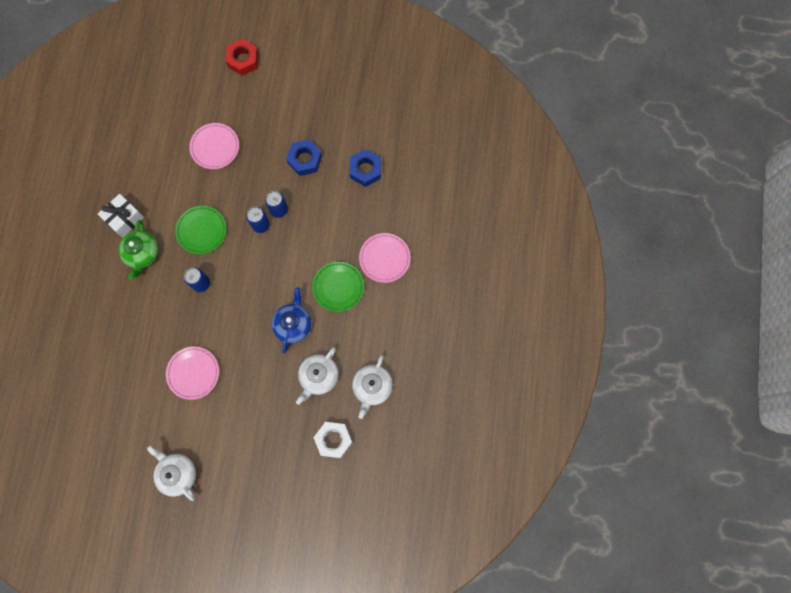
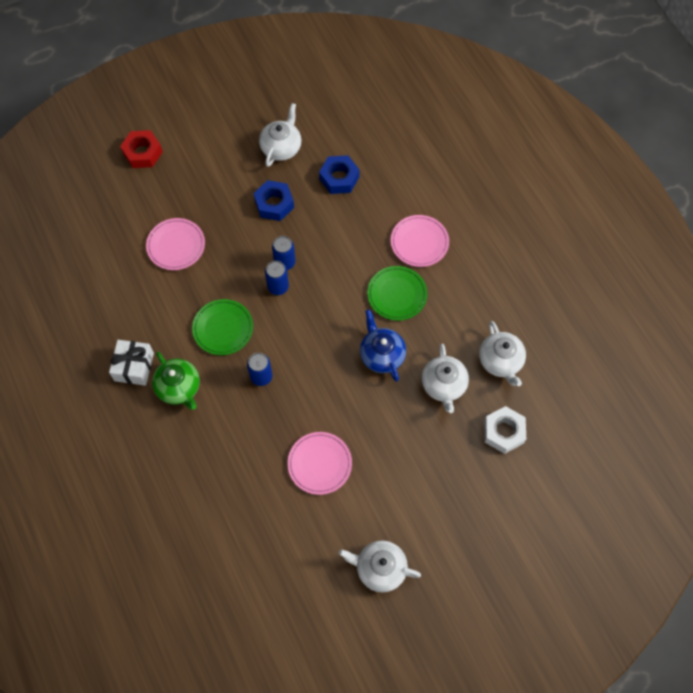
camera: 35 degrees left, 10 degrees down
none -> white teapot [259,103,301,167]

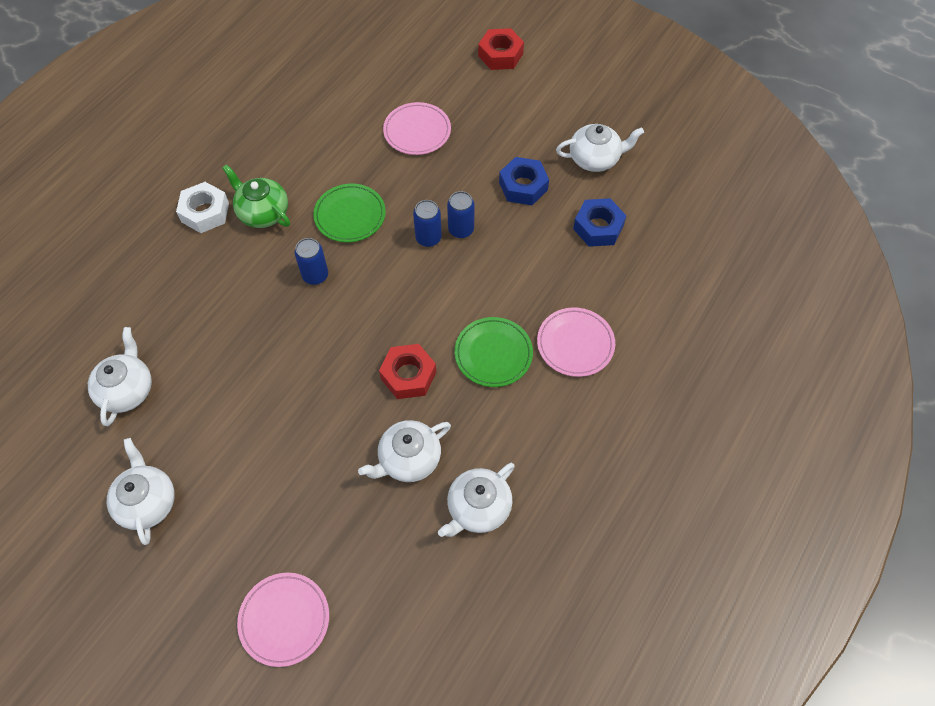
camera: 60 degrees right, 5 degrees down
white gift [109,340,154,386] -> none
green teapot [152,352,200,410] -> green teapot turned 105 degrees clockwise [222,164,290,228]
pink plate [288,432,352,495] -> pink plate moved to [237,573,329,667]
blue teapot [360,309,406,382] -> red nut [379,344,436,399]
white nut [484,406,526,454] -> white nut moved to [176,182,229,233]
none -> white teapot [88,327,152,426]

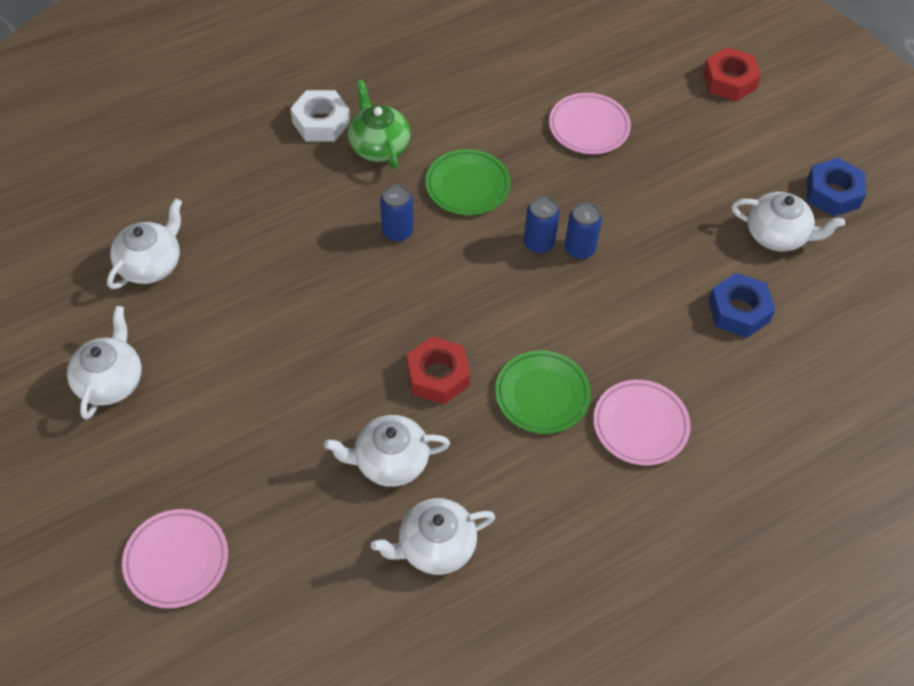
camera: 25 degrees right, 5 degrees down
blue nut [499,157,549,205] -> blue nut moved to [807,158,866,217]

